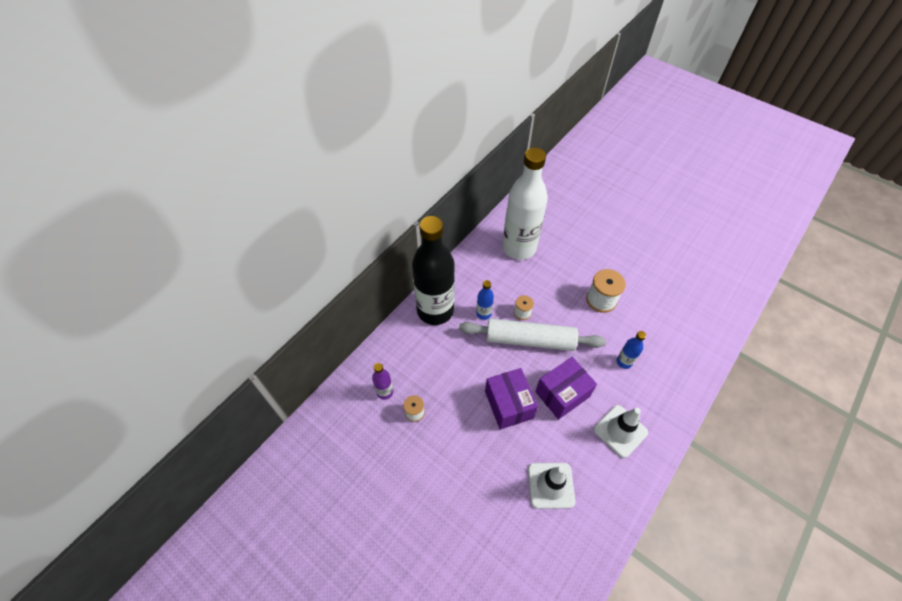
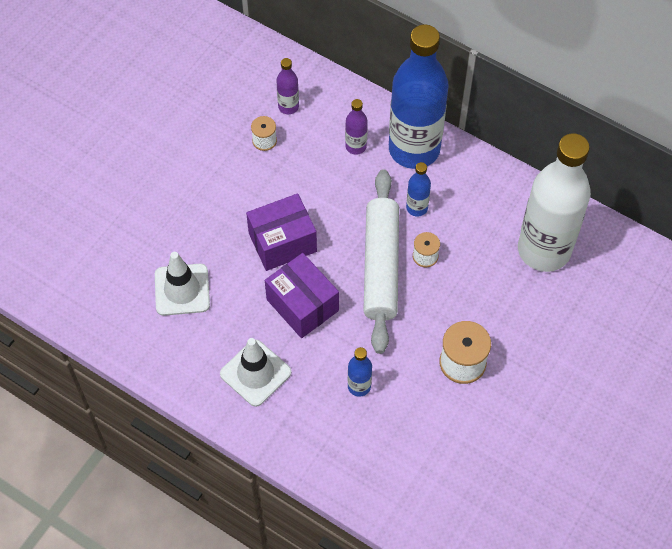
camera: 85 degrees right, 5 degrees up
black bottle [412,216,455,325] -> blue bottle [389,24,449,169]
none -> purple bottle [345,99,368,155]

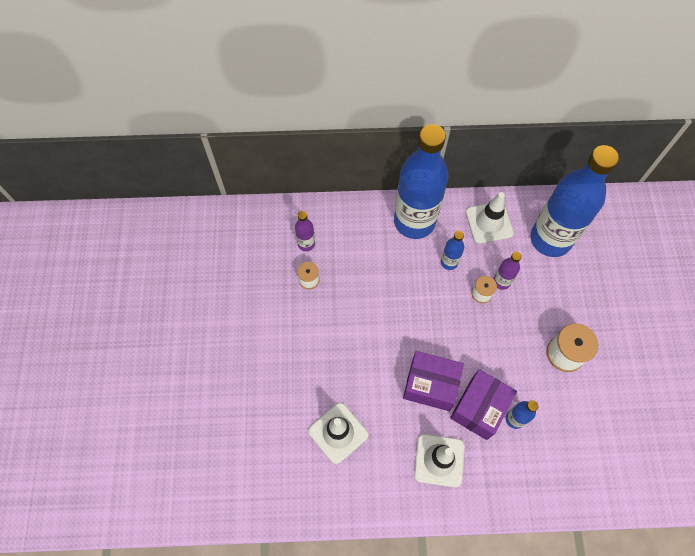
camera: 35 degrees left, 5 degrees up
purple box [246,193,317,271] -> purple box moved to [450,369,517,440]
purple bottle [345,99,368,155] -> purple bottle moved to [493,252,522,290]
white rolling pin [363,169,399,354] -> none
white bottle [518,133,591,272] -> blue bottle [530,145,619,257]
none -> white traffic cone [466,192,514,244]

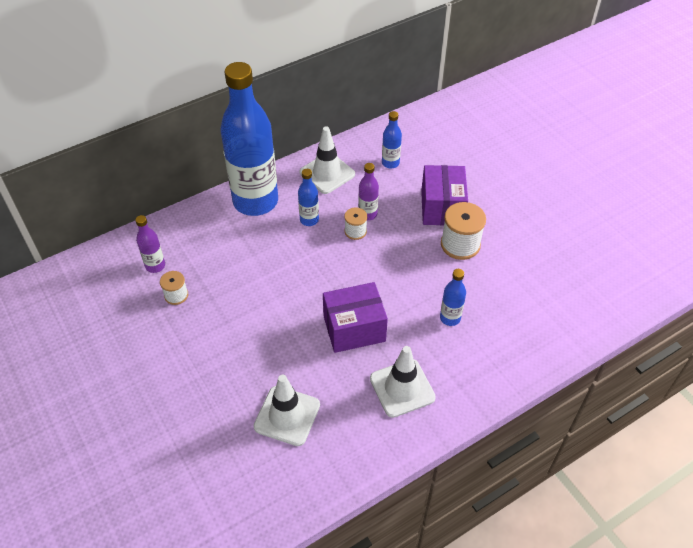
camera: 30 degrees left, 15 degrees down
purple box [450,369,517,440] -> purple box moved to [421,165,468,225]
blue bottle [530,145,619,257] -> blue bottle [382,111,402,168], size x0.41

